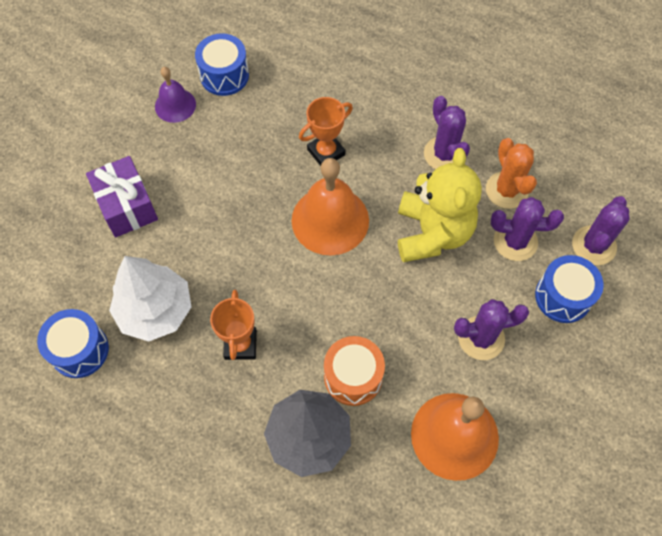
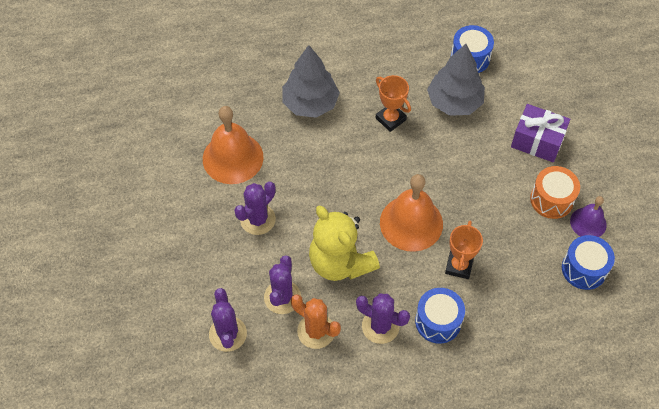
camera: 140 degrees right, 5 degrees down
white tree [109,256,191,342] -> grey tree [427,44,485,116]
orange drum [324,336,385,406] -> orange drum moved to [530,166,580,219]
purple cactus [491,197,564,261] -> purple cactus turned 45 degrees counterclockwise [264,255,301,314]
blue drum [535,255,604,323] -> blue drum moved to [415,288,465,344]

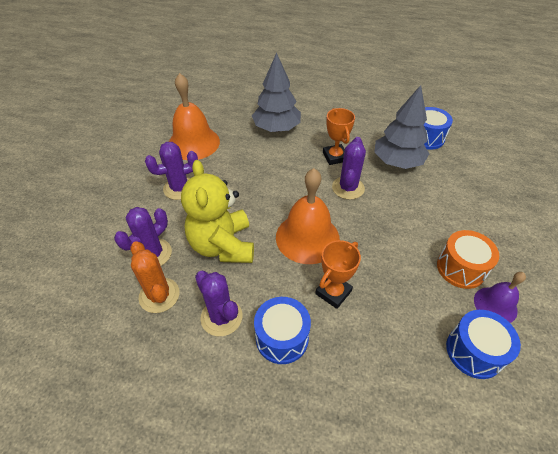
camera: 25 degrees right, 10 degrees down
purple cactus [209,288,247,352] -> purple cactus moved to [332,137,366,200]
purple gift [511,104,570,162] -> none

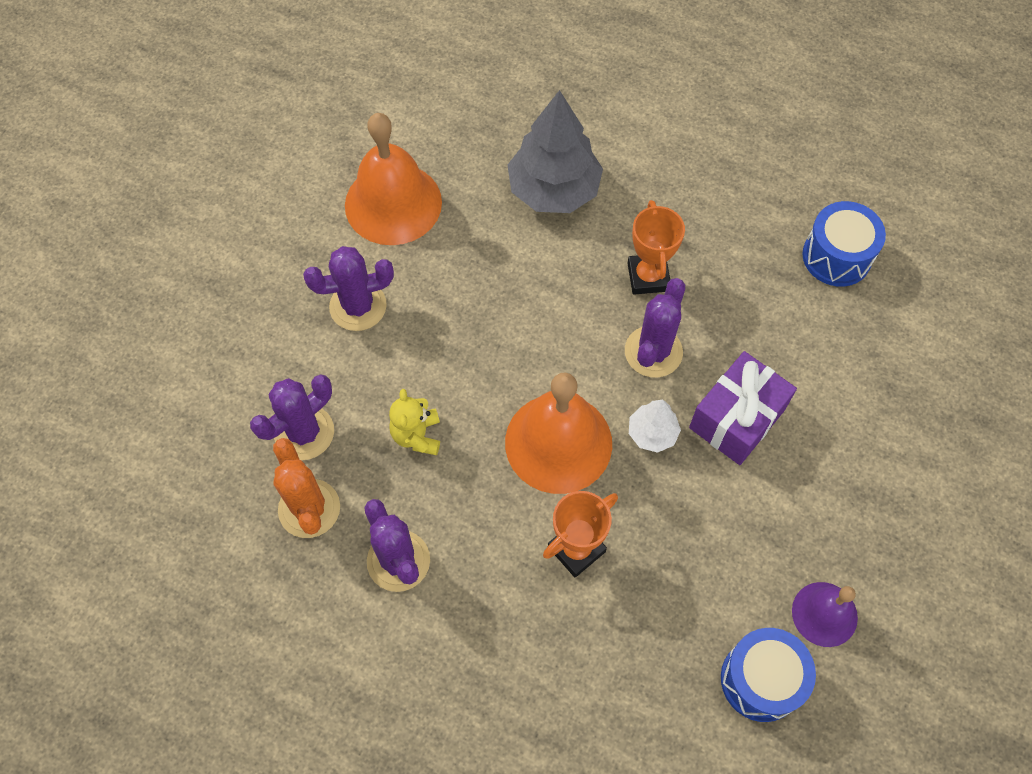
camera: 10 degrees right, 15 degrees up
yellow teddy bear [181,160,254,263] -> yellow teddy bear [389,389,440,455], size x0.48
blue drum [254,297,311,364] -> none
grey tree [374,85,429,169] -> none
orange drum [437,230,499,289] -> none
none -> white tree [629,400,681,453]
none -> purple gift [689,351,797,465]

